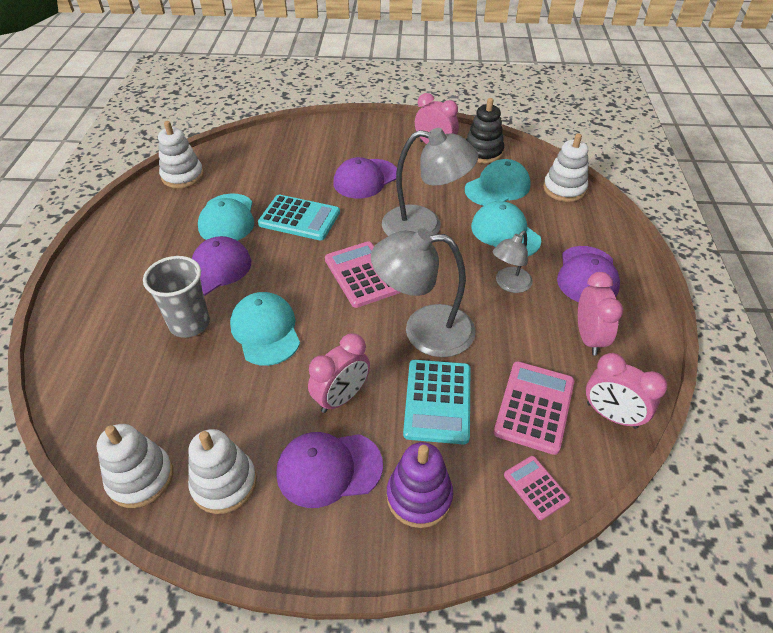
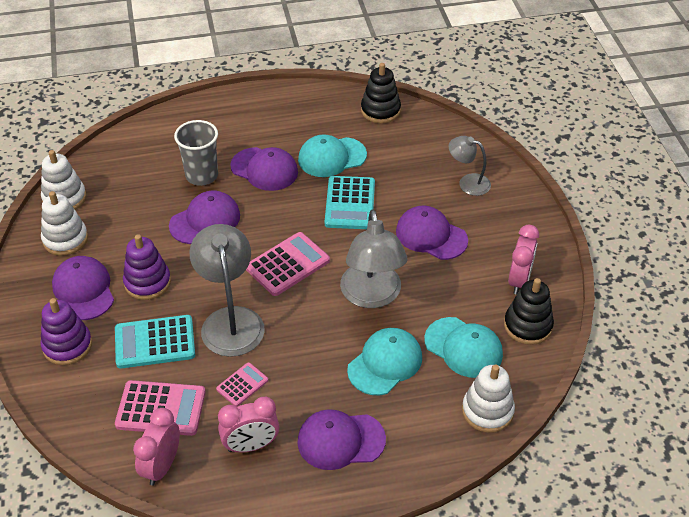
camera: 75 degrees right, 0 degrees up
white stacking toy [158,121,204,188] -> black stacking toy [361,63,401,123]
turquoise cap [230,292,300,366] -> purple cap [169,191,240,244]
pink clock [308,334,370,413] -> purple stacking toy [123,234,171,300]
grey lamp [493,231,533,293] -> grey lamp moved to [449,136,491,196]
pink calculator [504,456,570,520] -> pink calculator moved to [216,362,268,407]

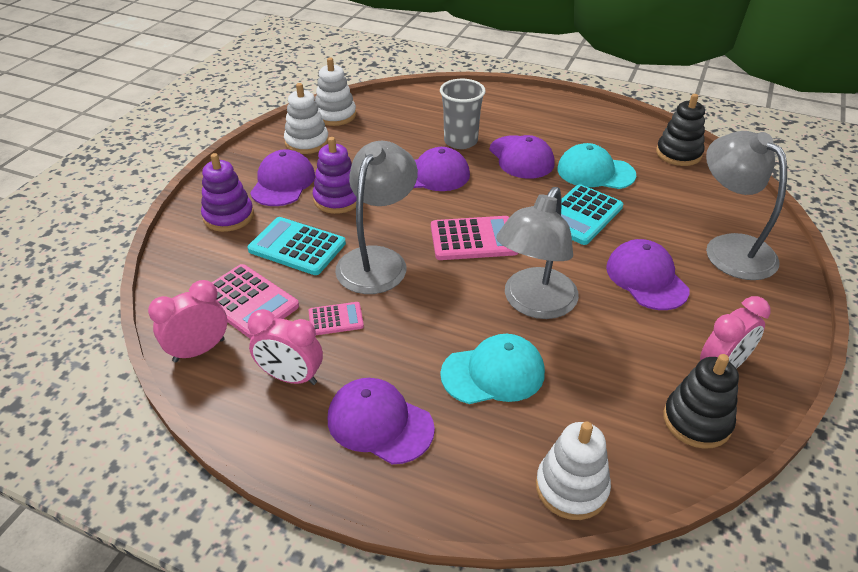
camera: 35 degrees right, 5 degrees down
turquoise cap [424,317,503,378] -> none
grey lamp [449,136,491,196] -> grey lamp [706,131,787,280], size x1.77

